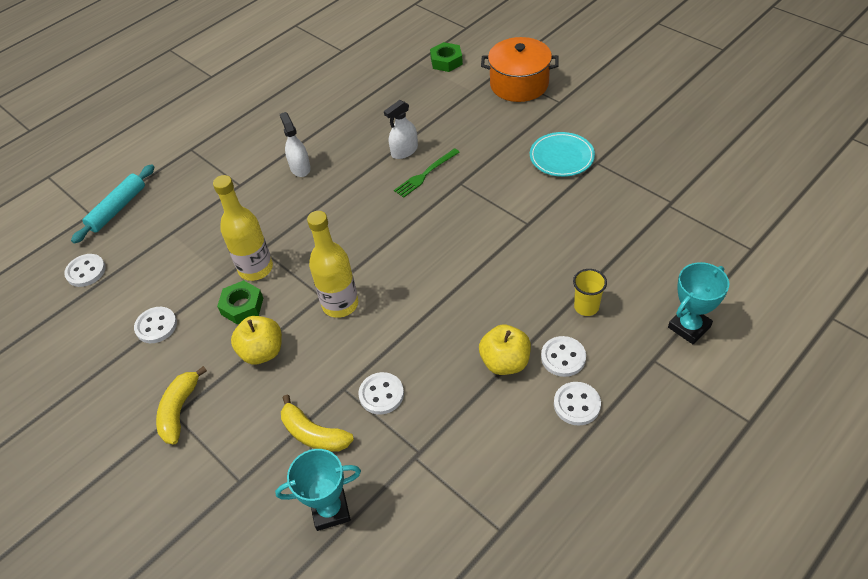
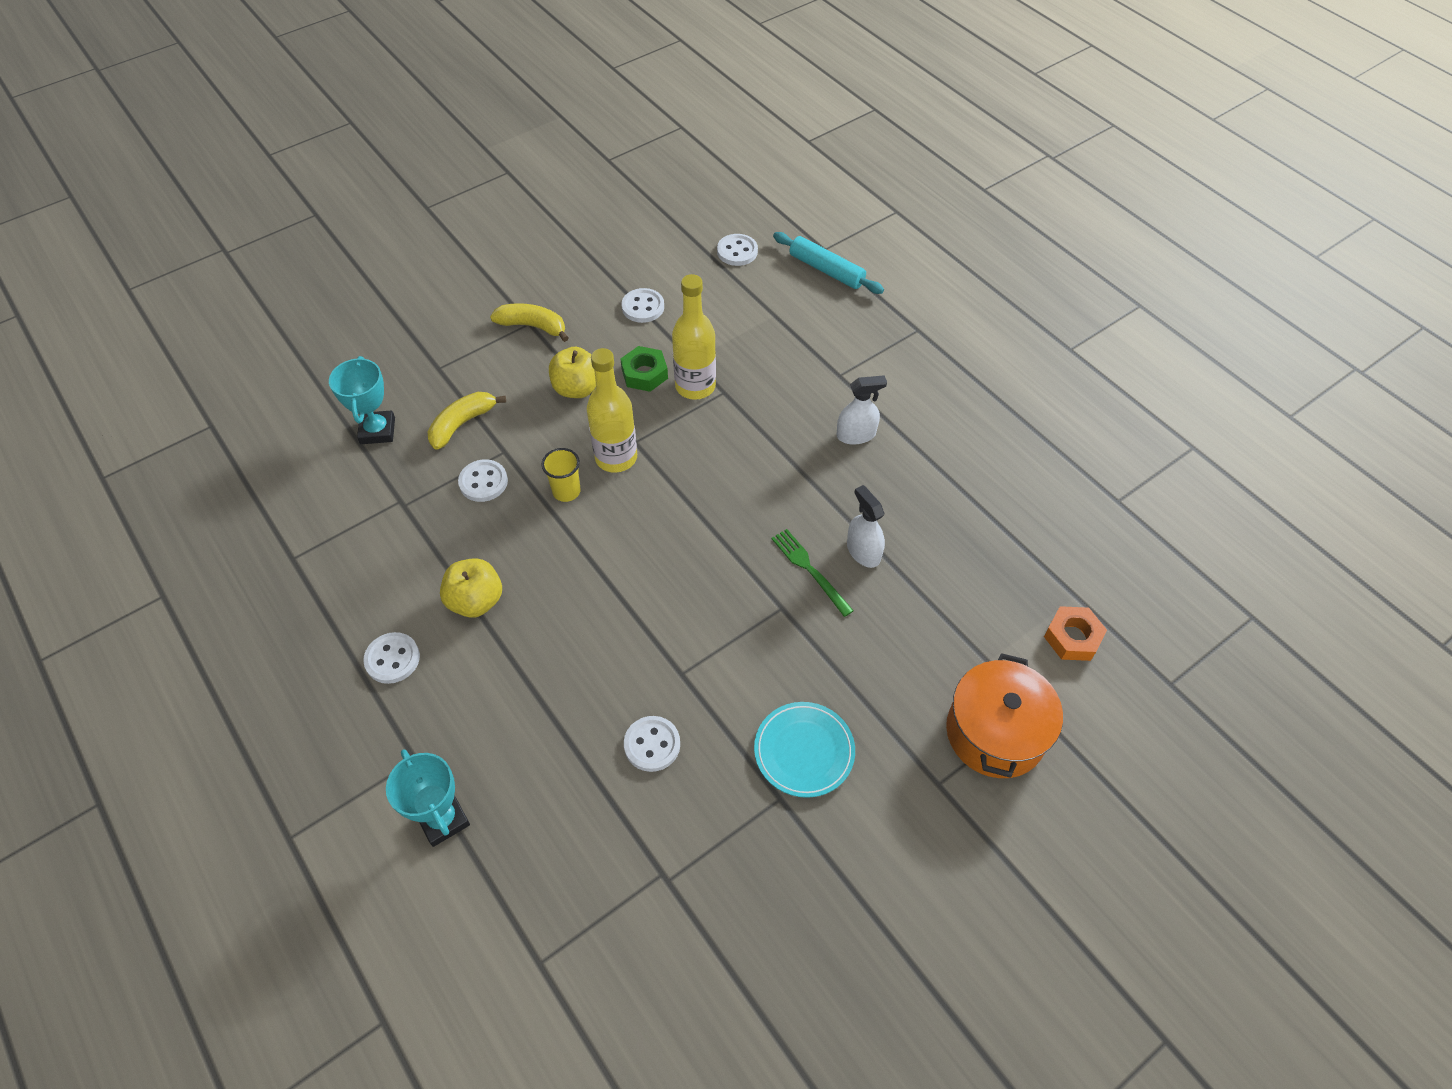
camera: 95 degrees right, 5 degrees up
green nut [430,42,463,72] -> orange nut [1044,606,1107,661]
white button [541,336,586,377] -> white button moved to [624,716,680,772]
yellow cup [573,269,607,316] -> yellow cup moved to [542,448,581,502]

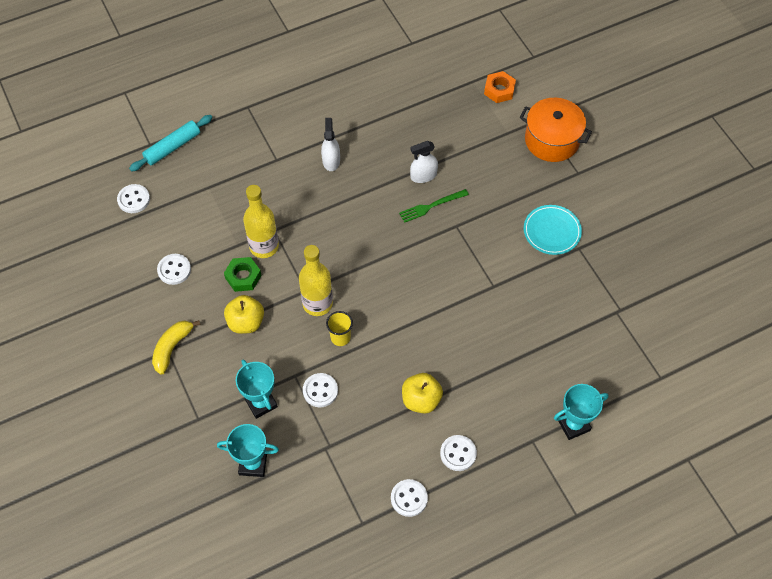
camera: 80 degrees left, 5 degrees up
yellow banana [428,392,506,450] -> turquoise trophy [236,360,278,419]
white button [624,716,680,772] -> white button moved to [391,479,428,517]

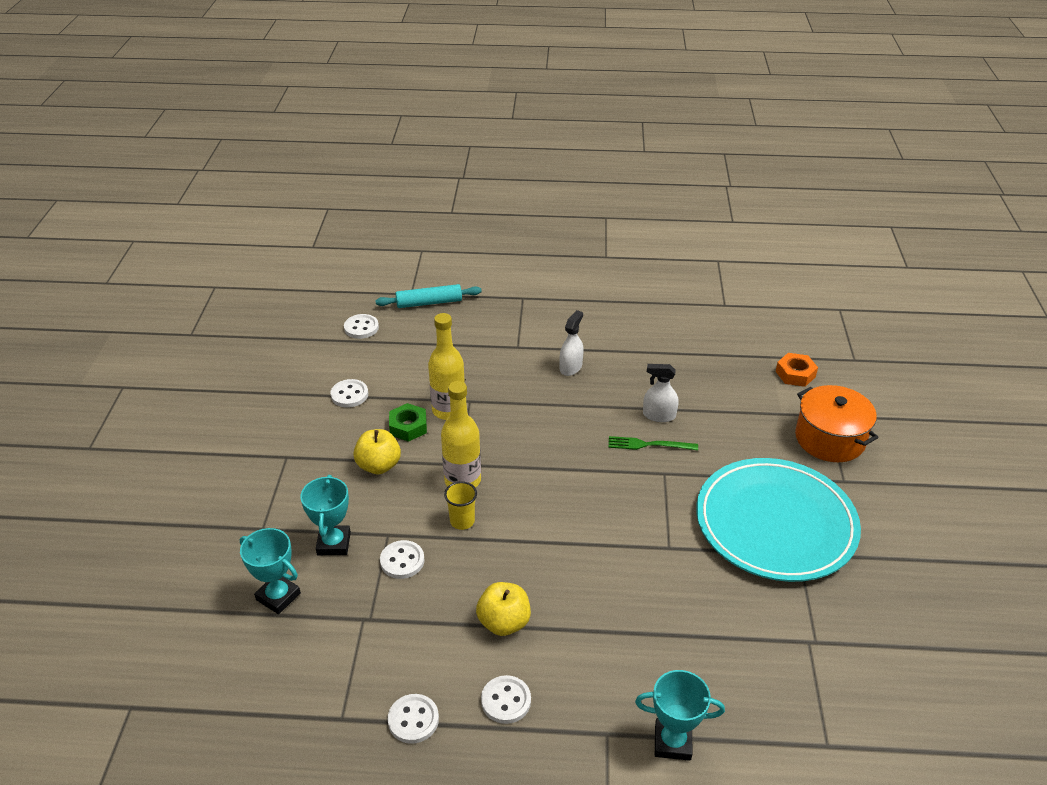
camera: 30 degrees right, 20 degrees down
yellow banana [152,320,201,375] -> none
turquoise plate [524,205,582,255] -> turquoise plate [696,458,861,582], size x2.11

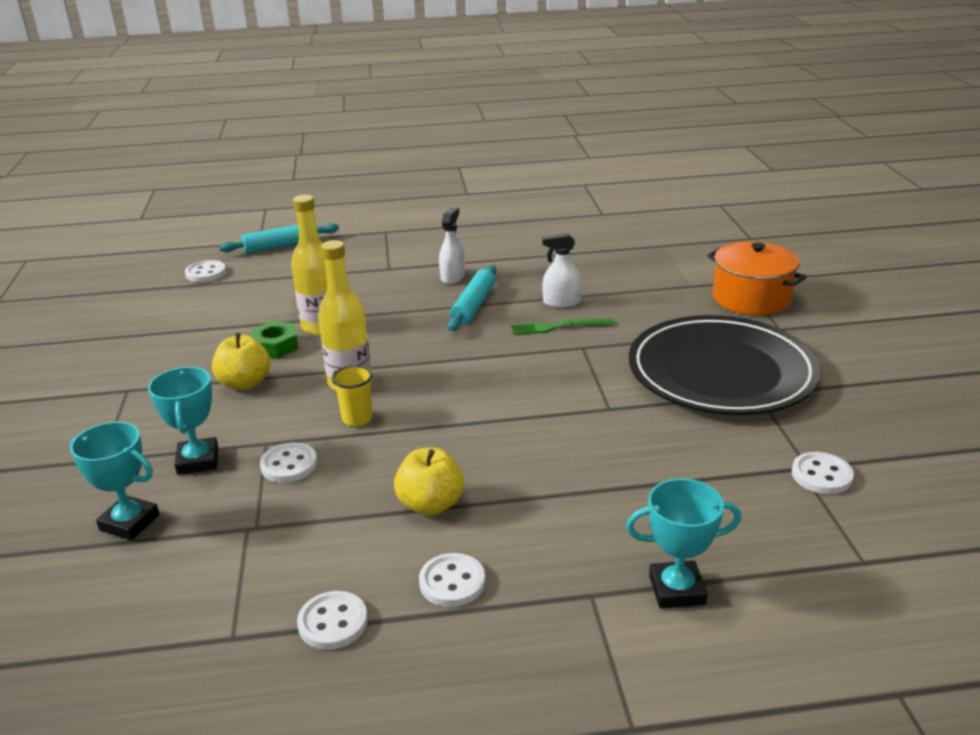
camera: 10 degrees left, 10 degrees down
white button [330,379,368,408] -> white button moved to [792,452,854,494]
turquoise plate [696,458,861,582] -> black plate [629,315,821,415]
orange nut [775,353,818,387] -> none
none -> turquoise rolling pin [448,265,496,331]

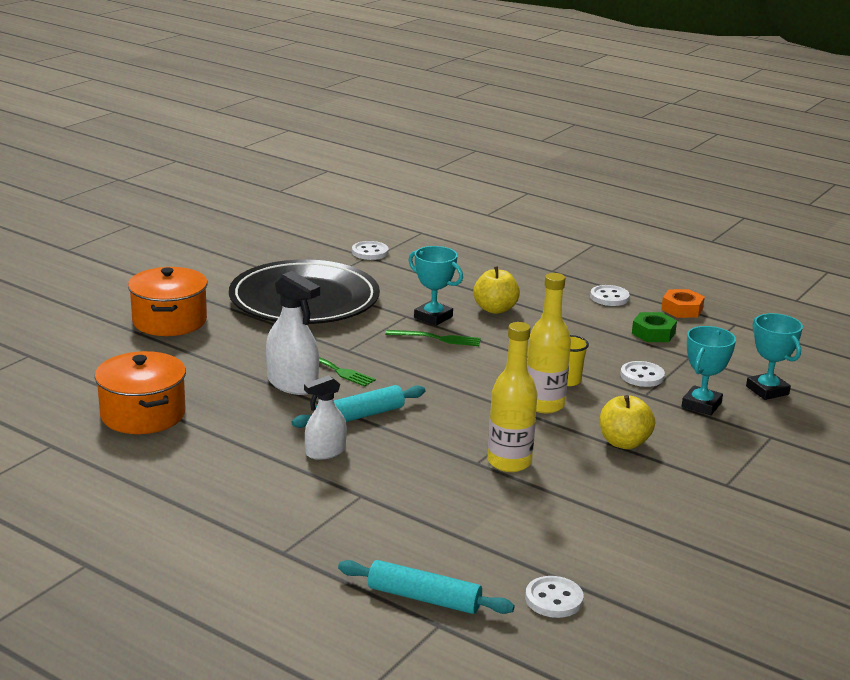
camera: 140 degrees left, 5 degrees down
green nut [250,321,299,358] -> green nut moved to [632,312,677,342]
white button [297,591,368,650] -> orange nut [661,289,705,318]
yellow apple [394,448,464,516] -> yellow apple moved to [473,266,520,314]
white spray bottle [542,233,582,308] -> white spray bottle [266,271,320,395], size x1.54
turquoise trophy [626,479,741,608] -> turquoise trophy moved to [408,246,463,326]
none -> orange pot [95,351,186,434]
none -> green fork [385,330,481,346]

